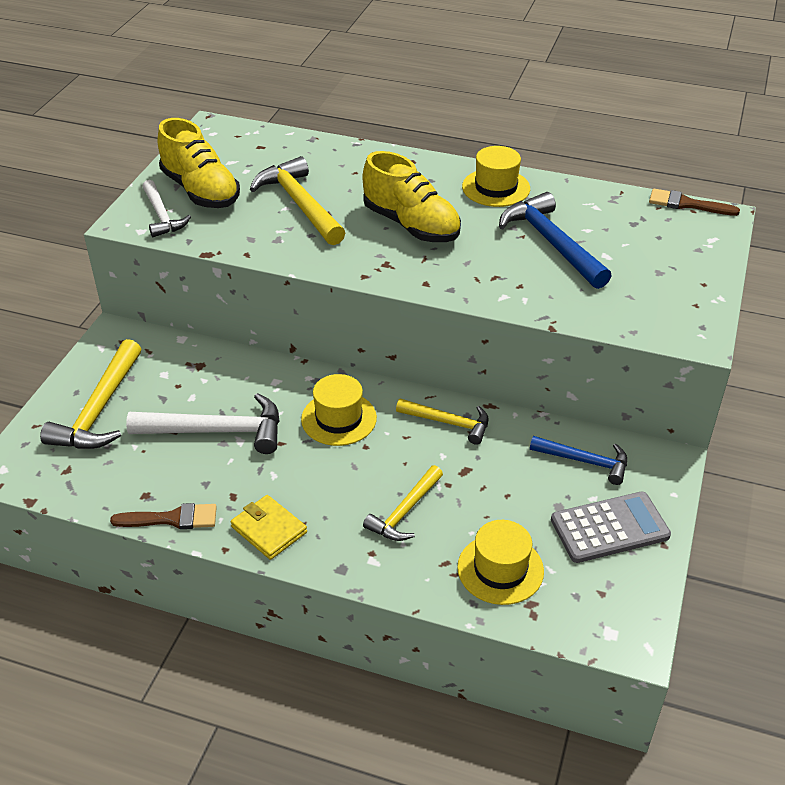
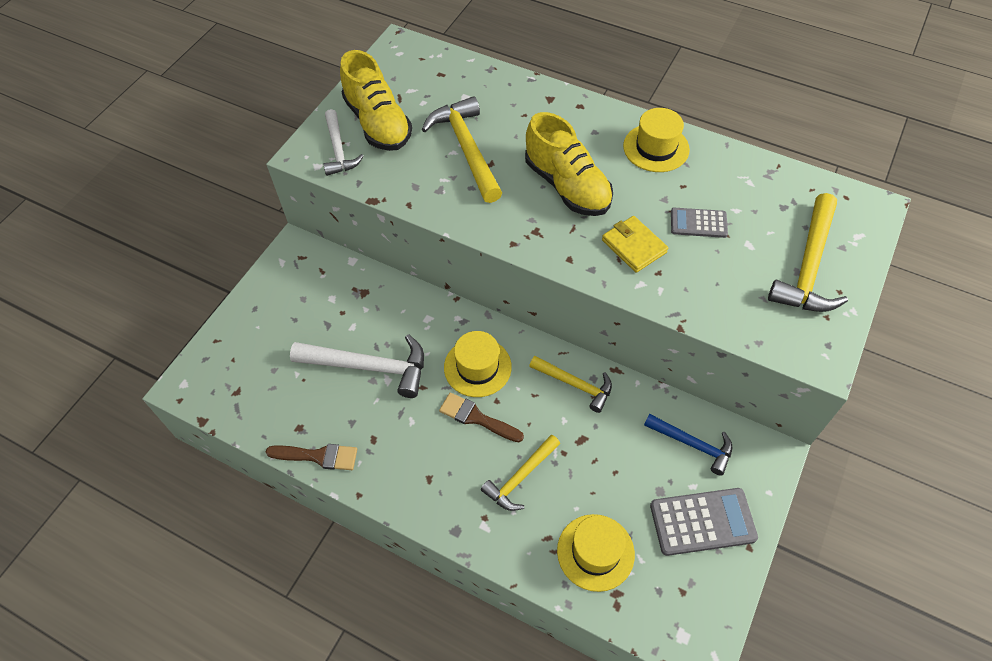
camera: 10 degrees right, 15 degrees up
yellow hammer [40,339,141,449] -> yellow hammer moved to [768,193,848,312]
yellow wallet [231,495,307,560] -> yellow wallet moved to [602,216,668,273]
blue hammer [499,192,611,289] -> grey calculator [671,208,728,238]
brown brush [649,189,740,216] -> brown brush moved to [439,393,524,442]

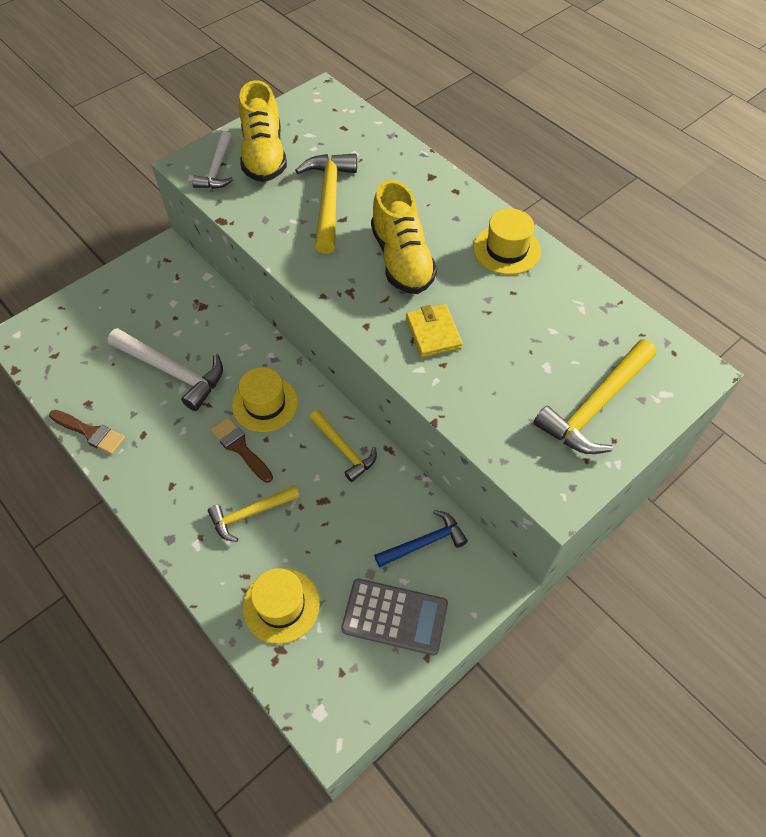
camera: 20 degrees right, 0 degrees up
blue hammer [644,414,732,476] -> blue hammer turned 75 degrees counterclockwise [374,510,468,568]
grey calculator [671,208,728,238] -> none

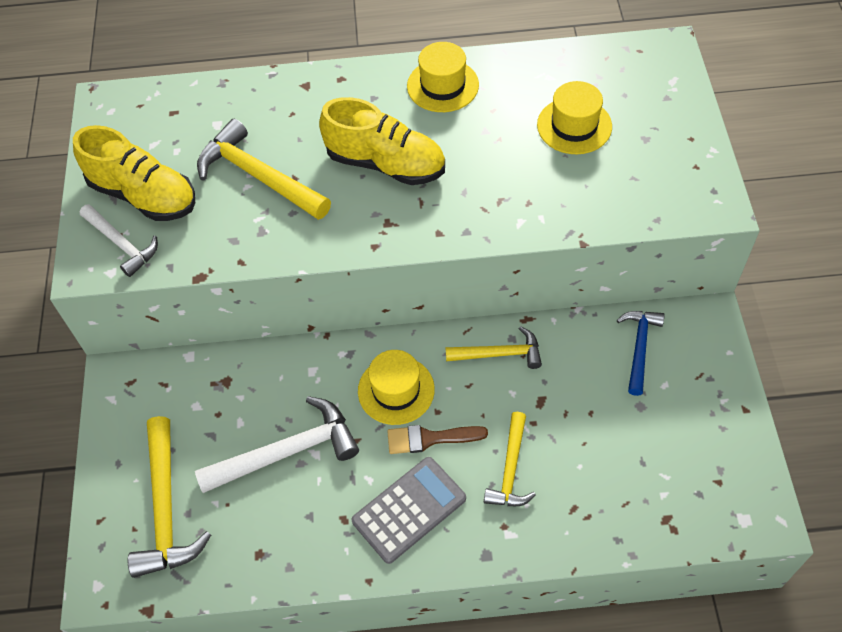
camera: 50 degrees left, 0 degrees up
brown brush [49,410,125,455] -> none
yellow hat [243,568,320,644] -> yellow hat moved to [537,81,612,154]
grey calculator [341,579,448,655] -> grey calculator moved to [352,457,466,564]
yellow wallet [406,304,463,358] -> none
yellow hammer [534,339,657,454] -> yellow hammer moved to [128,416,211,578]

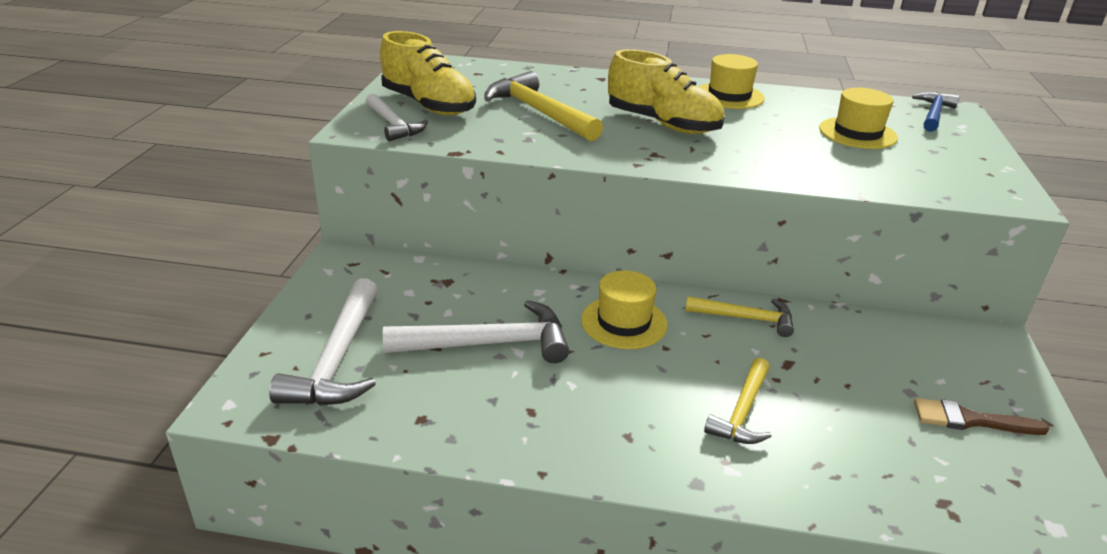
camera: 10 degrees right, 25 degrees down
yellow hammer [128,416,211,578] -> white hammer [269,278,378,406]
grey calculator [352,457,466,564] -> none
brown brush [387,425,488,454] -> brown brush moved to [914,398,1050,435]
blue hammer [617,311,665,396] -> blue hammer moved to [912,92,959,132]

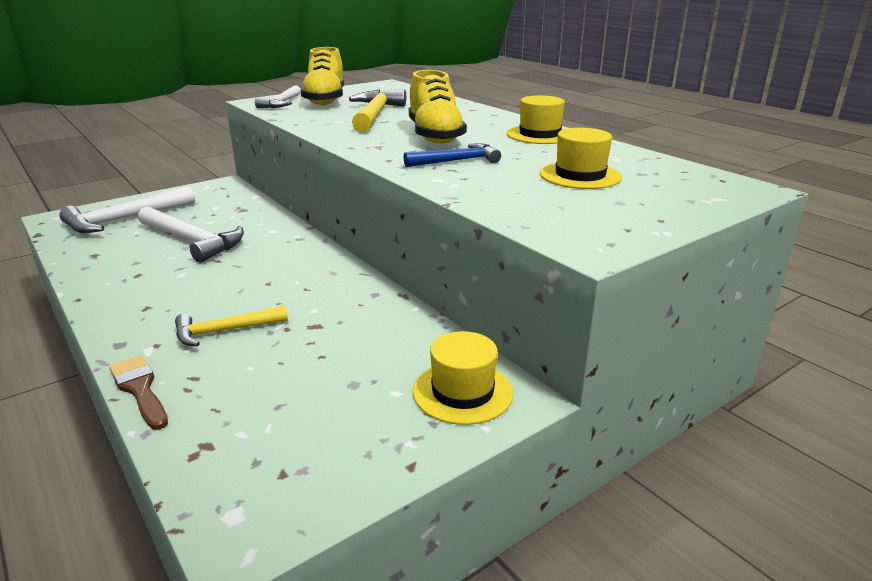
camera: 45 degrees right, 5 degrees down
yellow hat [581,270,668,349] -> yellow hat moved to [413,331,513,425]
yellow hammer [685,296,794,337] -> none
blue hammer [912,92,959,132] -> blue hammer moved to [404,143,501,167]
brown brush [914,398,1050,435] -> brown brush moved to [109,355,168,430]

